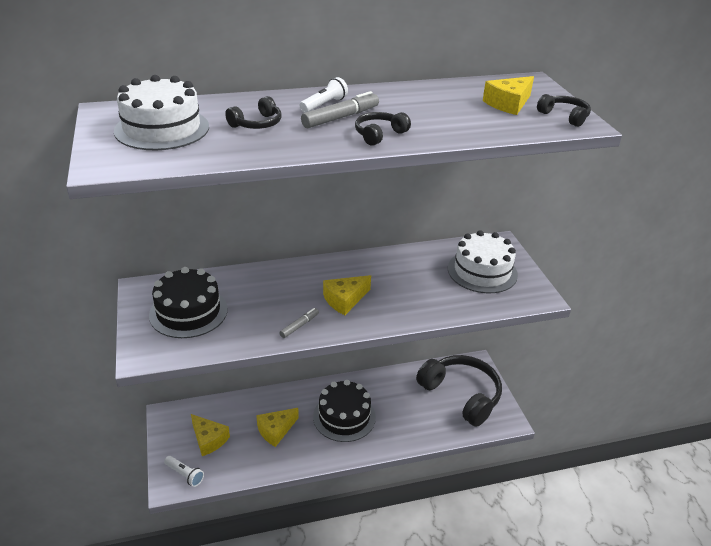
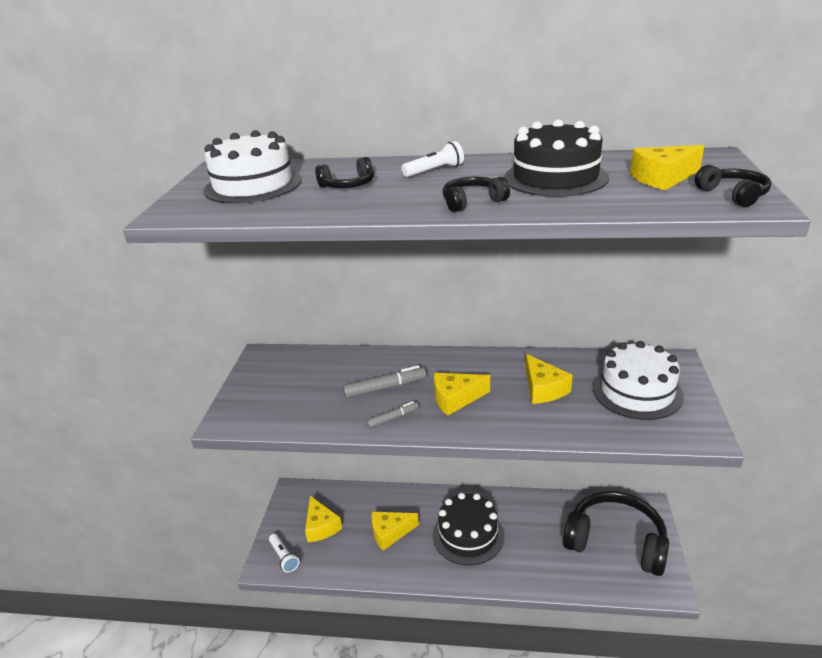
camera: 25 degrees right, 5 degrees down
black cake [149,267,228,338] -> black cake moved to [504,119,609,197]
grey marker [301,91,379,128] -> grey marker moved to [343,365,426,399]
black headphones [416,355,502,427] -> black headphones turned 45 degrees counterclockwise [563,491,669,576]
none -> yellow cheese [526,354,573,404]

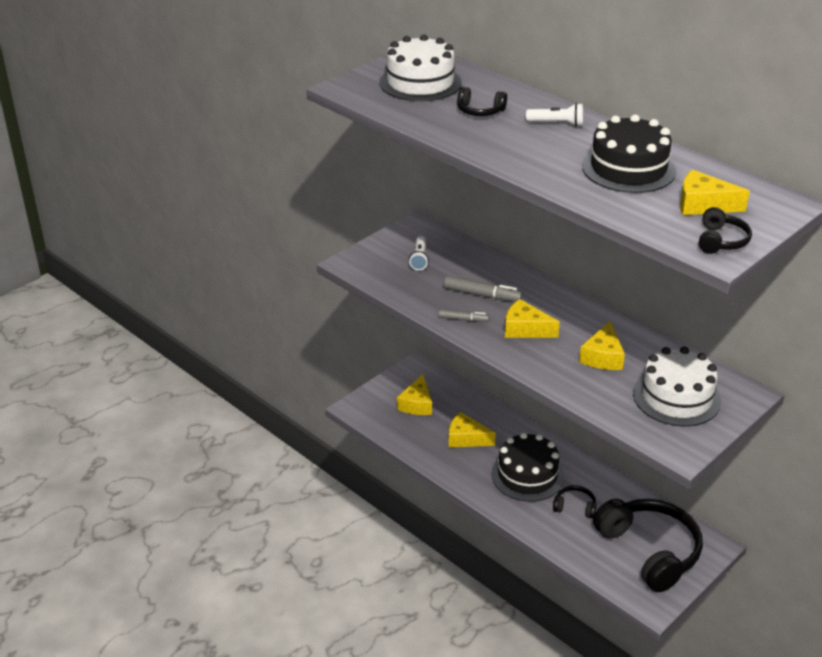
camera: 35 degrees right, 5 degrees up
white flashlight [269,534,299,573] -> white flashlight moved to [409,236,429,270]
black headphones [443,177,510,212] -> black headphones moved to [553,485,597,519]

